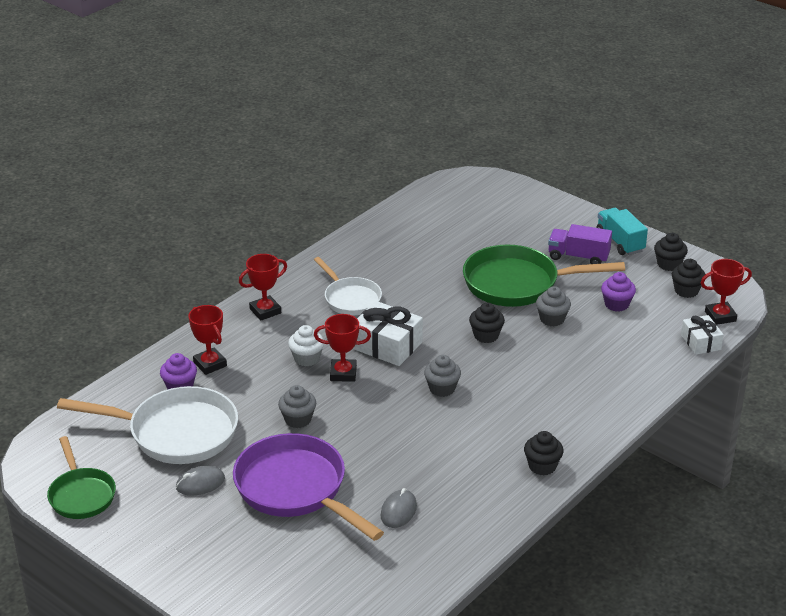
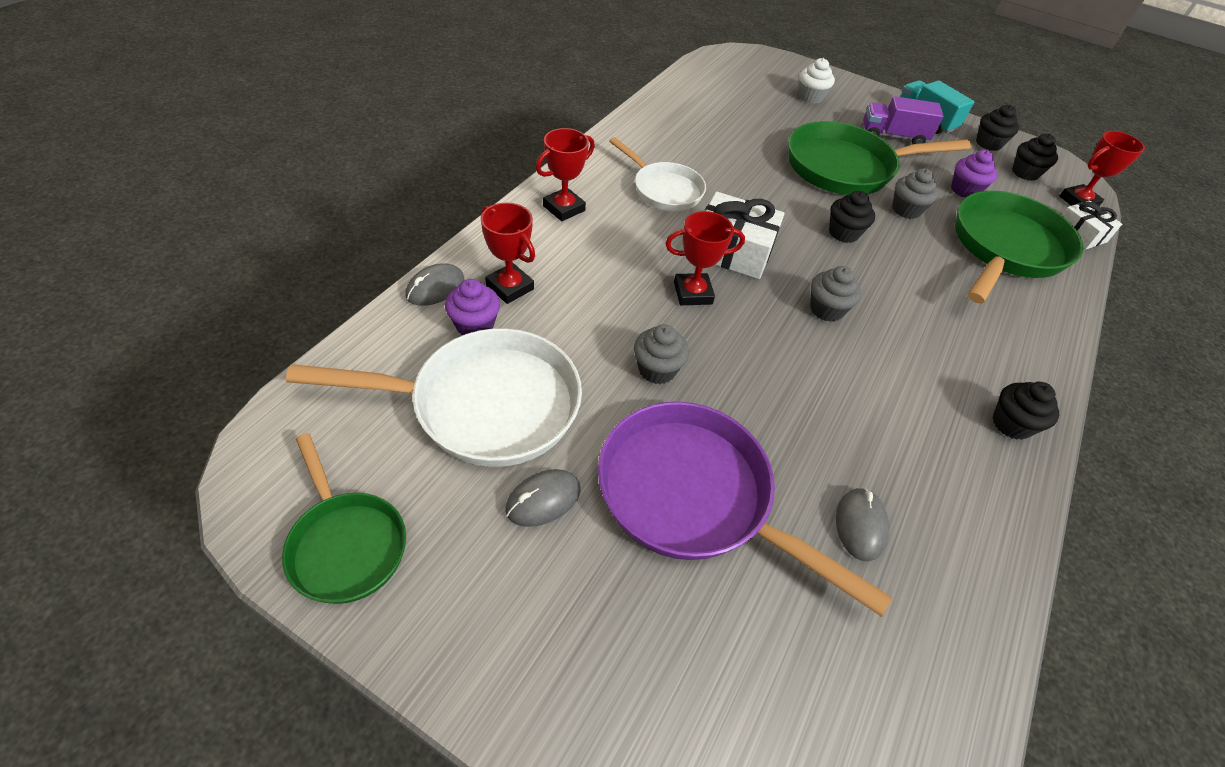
camera: 15 degrees left, 15 degrees up
white cupcake [288,325,324,366] -> white cupcake moved to [799,58,835,104]
none -> grey mouse [405,263,464,306]
none -> green pan [955,191,1083,304]

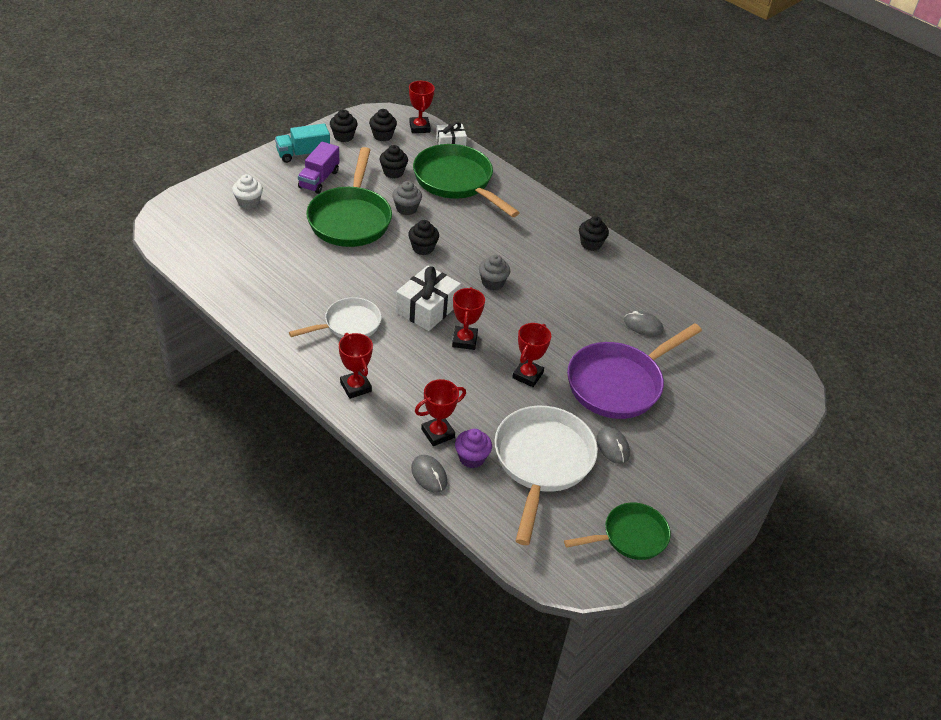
camera: 75 degrees left, 5 degrees down
grey cupcake [634,324,689,384] -> red trophy [512,323,551,387]
purple cupcake [951,150,997,198] -> black cupcake [380,145,408,179]

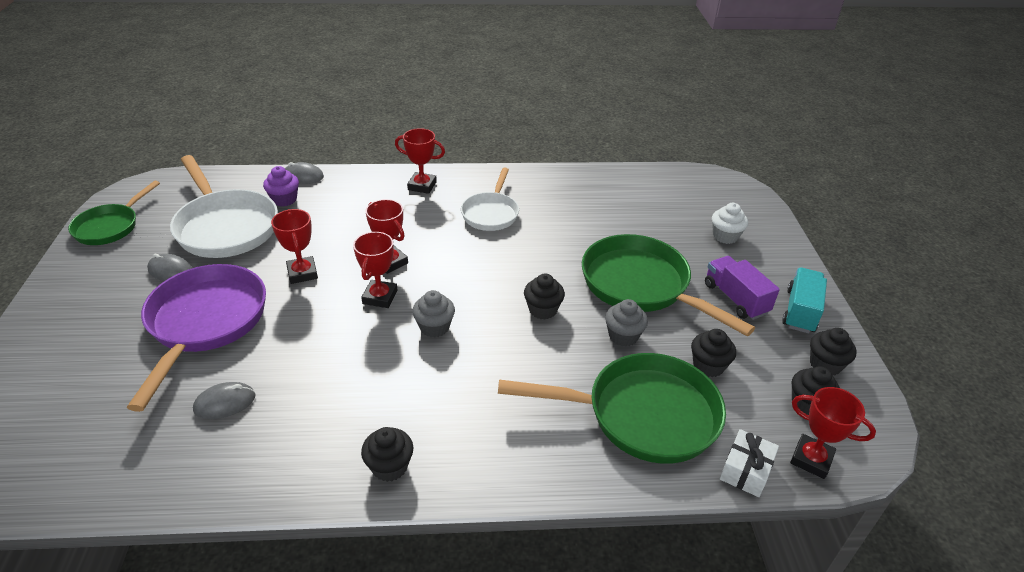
camera: 135 degrees right, 5 degrees down
white gift [396,266,461,331] -> none
red trophy [415,379,466,446] -> red trophy moved to [353,231,398,308]

